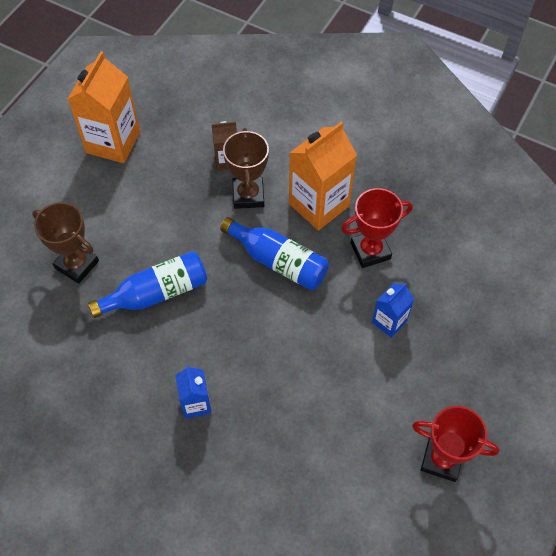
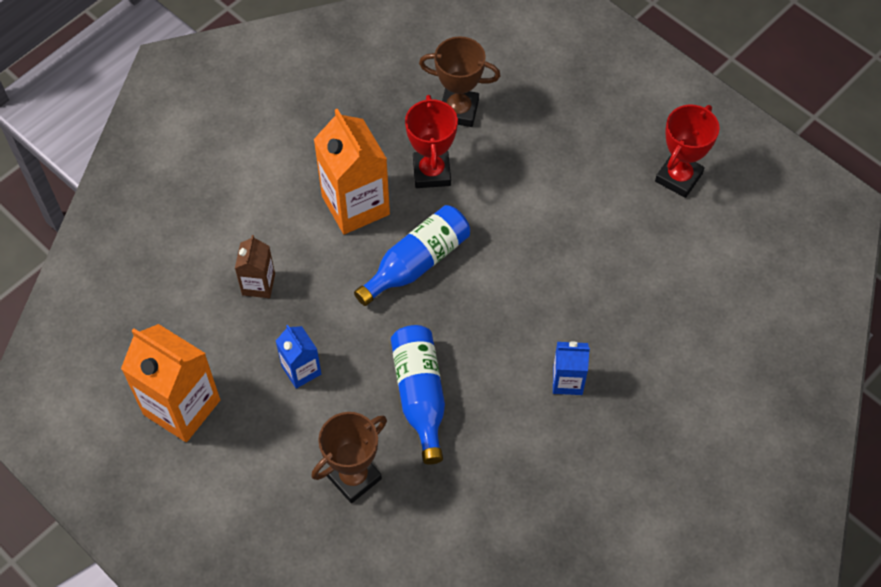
camera: 75 degrees left, 0 degrees up
brown trophy [223,128,269,209] -> brown trophy moved to [419,36,501,127]
blue carton [372,283,414,338] -> blue carton moved to [276,325,321,389]

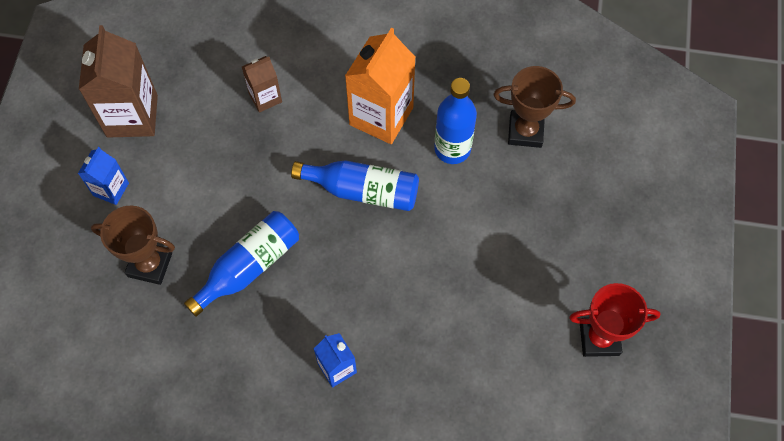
camera: 55 degrees right, 5 degrees up
orange carton [121,324,221,442] -> brown carton [79,25,158,138]
blue carton [276,325,321,389] -> blue carton moved to [78,147,129,205]
red trophy [405,95,458,188] -> blue bottle [434,78,477,164]
brown trophy [419,36,501,127] -> brown trophy turned 60 degrees counterclockwise [493,66,576,148]

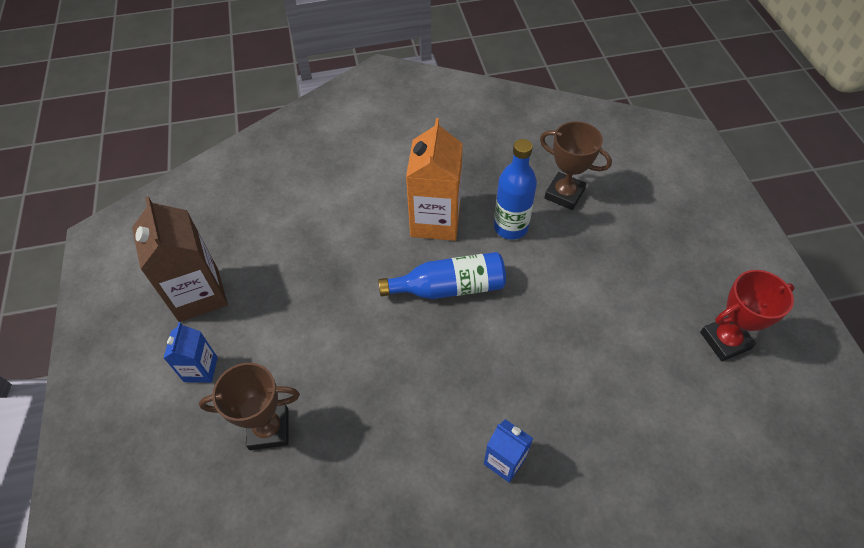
camera: 20 degrees left, 10 degrees down
blue bottle [184,211,299,317] -> none
brown carton [242,56,282,112] -> none
brown trophy [493,66,576,148] -> brown trophy turned 45 degrees clockwise [540,121,612,210]

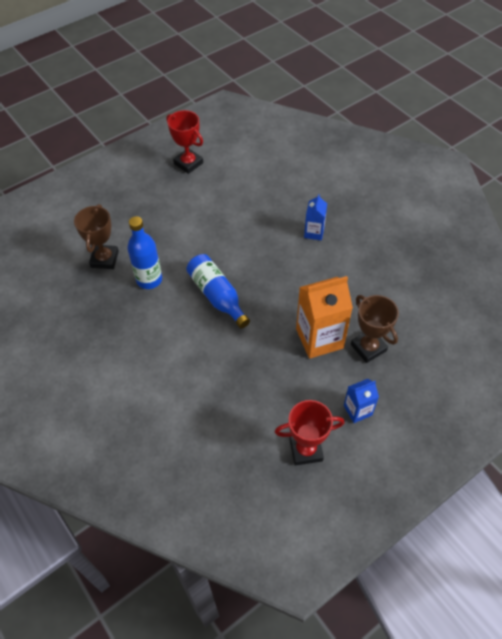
camera: 115 degrees left, 0 degrees up
brown carton [132,196,228,322] -> red trophy [275,400,344,466]
orange carton [406,118,463,241] -> orange carton moved to [296,276,353,359]

